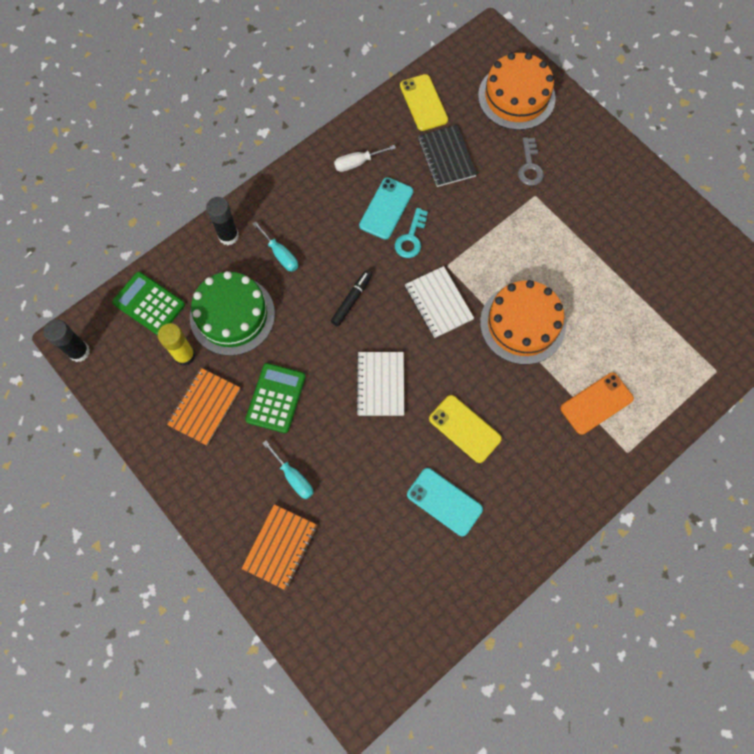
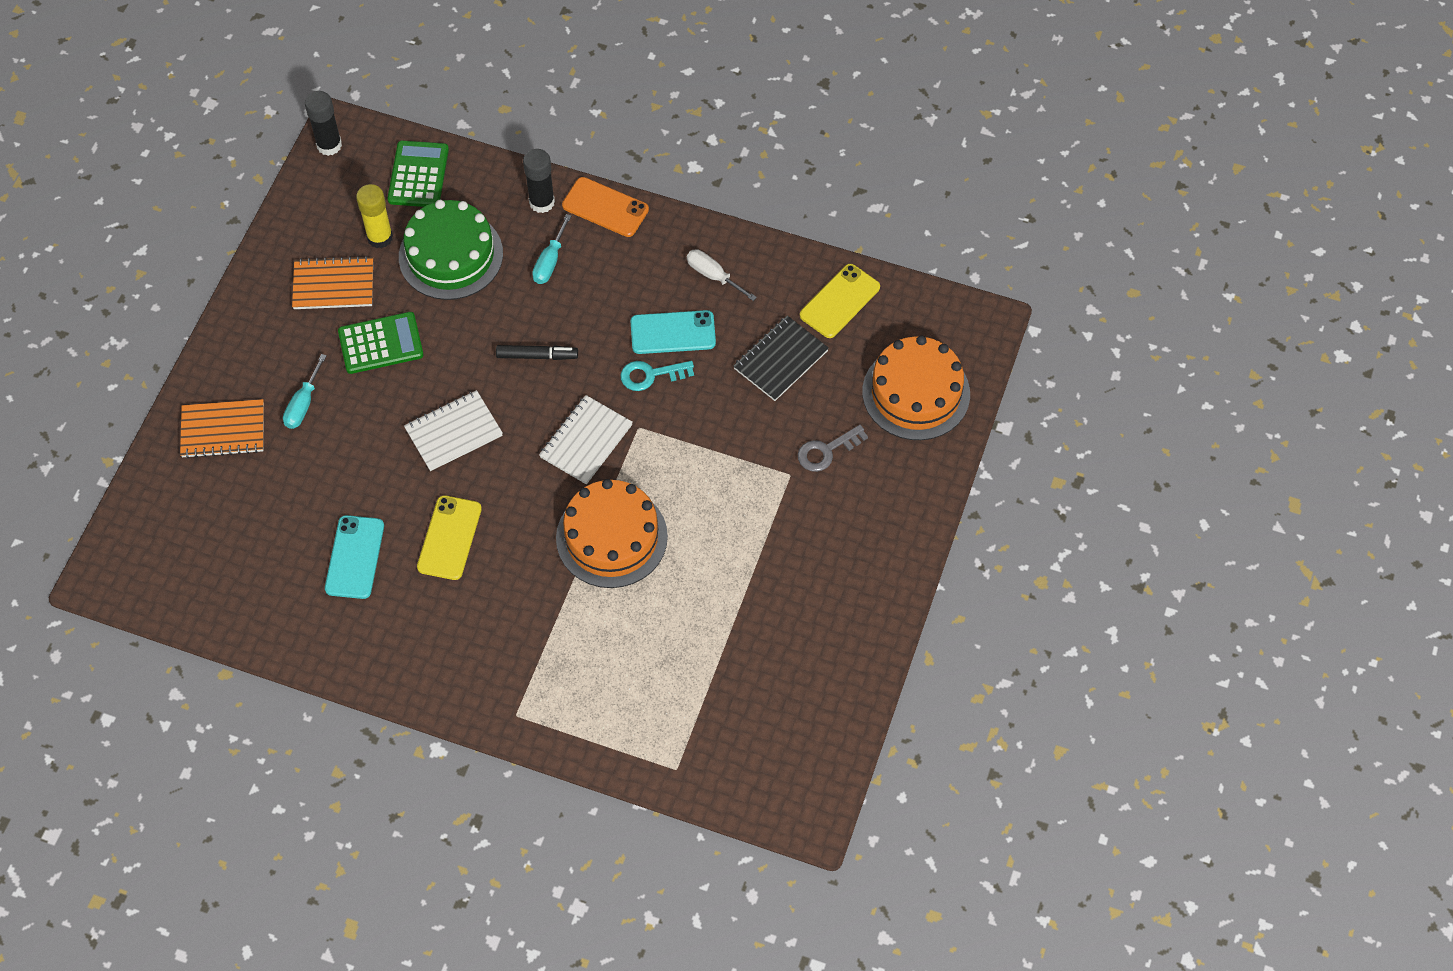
camera: 60 degrees right, 10 degrees down
orange phone [561,373,634,435] -> orange phone moved to [562,177,649,237]

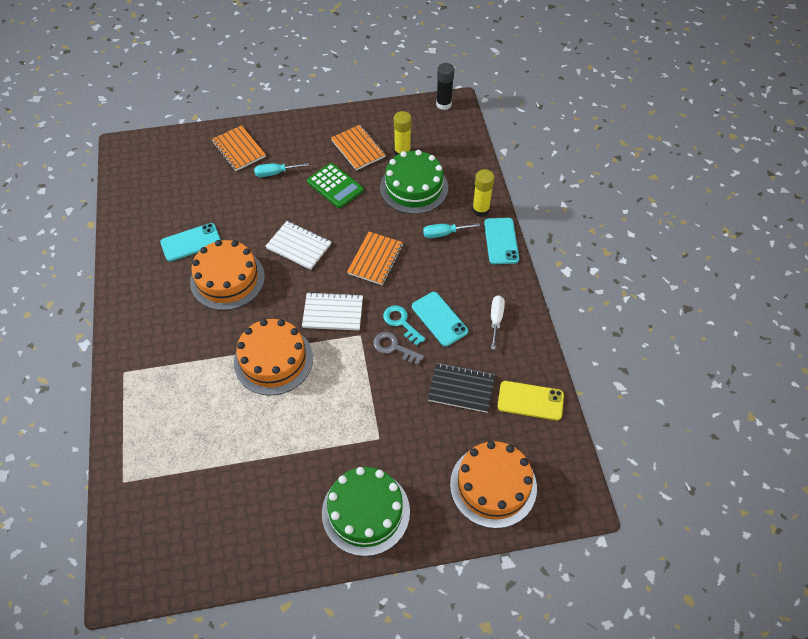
camera: 60 degrees right, 5 degrees down
green calculator [388,140,449,207] -> none
yellow phone [417,495,482,580] -> orange cake [190,240,265,310]
black marker [496,345,578,360] -> orange notebook [347,232,404,285]
black glue stick [523,149,555,213] -> yellow glue stick [472,169,494,217]
orange phone [562,177,649,237] -> turquoise phone [484,218,519,264]
grey key [798,425,868,472] -> grey key moved to [373,332,424,365]
none -> green cake [322,467,410,556]

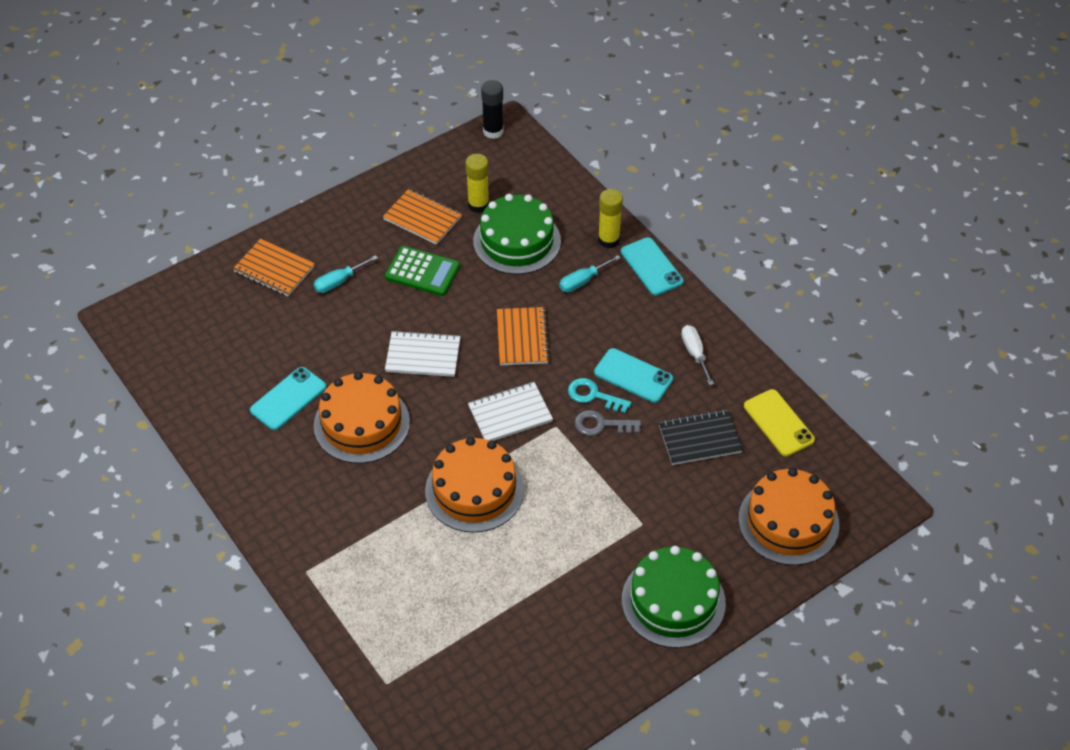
camera: 25 degrees left, 5 degrees down
yellow phone [498,381,564,420] -> yellow phone turned 75 degrees clockwise [744,389,815,456]

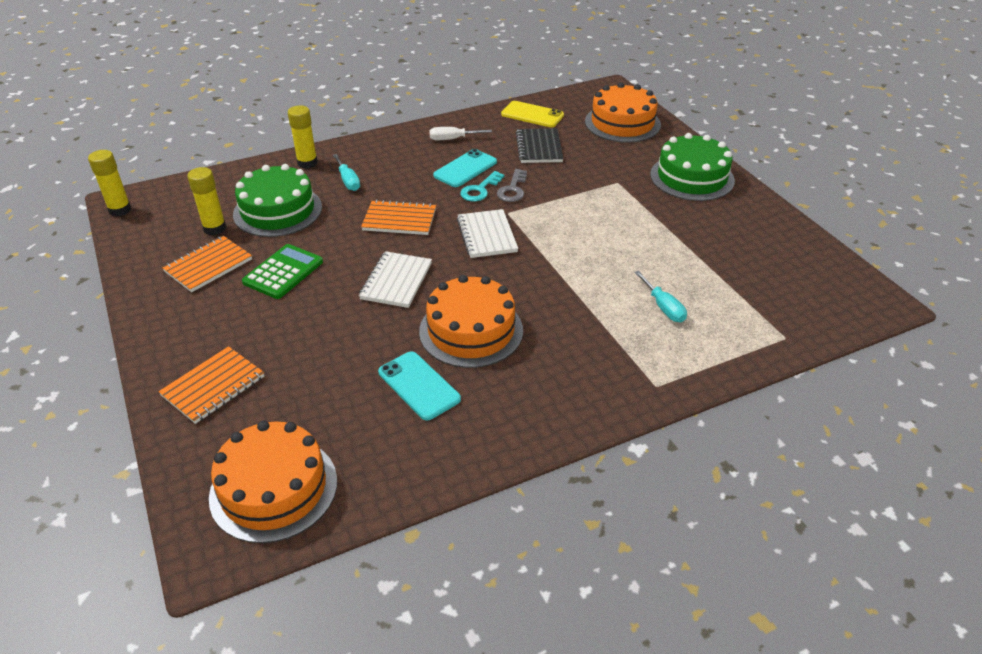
camera: 80 degrees left, 10 degrees down
turquoise screwdriver [314,255,378,293] -> turquoise screwdriver moved to [634,271,687,322]
orange cake [425,437,524,533] -> orange cake moved to [209,421,337,543]
black glue stick [481,80,504,139] -> yellow glue stick [88,150,131,216]
turquoise phone [621,237,684,296] -> none
yellow phone [744,389,815,456] -> yellow phone turned 45 degrees clockwise [501,101,564,127]

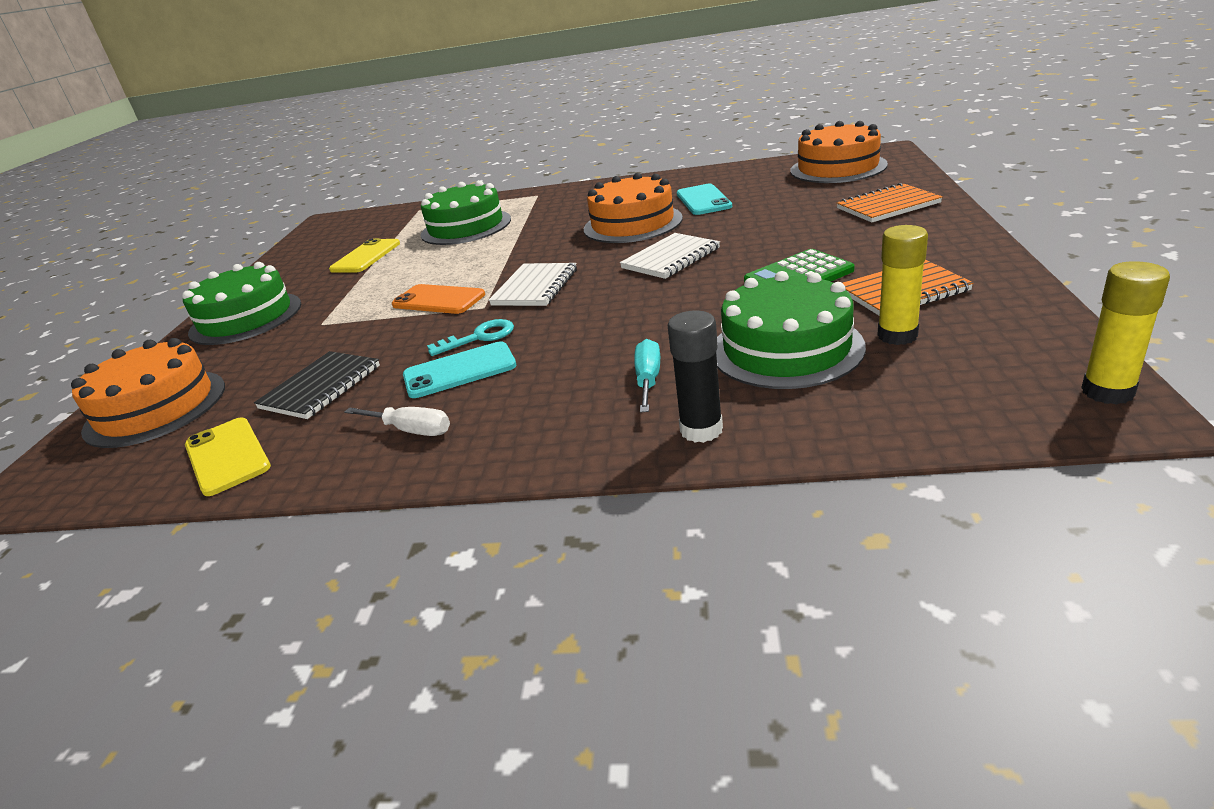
camera: 145 degrees left, 10 degrees down
yellow glue stick [288,105,318,169] -> black glue stick [667,310,723,443]
orange notebook [361,199,436,235] -> none
grey key [497,169,527,202] -> none
turquoise screwdriver [634,271,687,322] -> green cake [421,180,511,245]
none -> yellow phone [329,238,400,273]
none -> orange phone [392,284,485,314]

